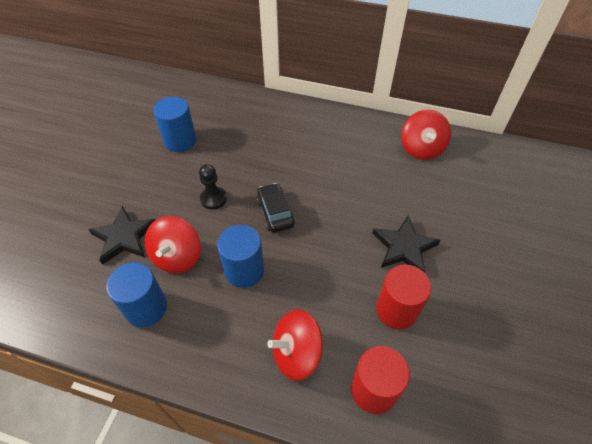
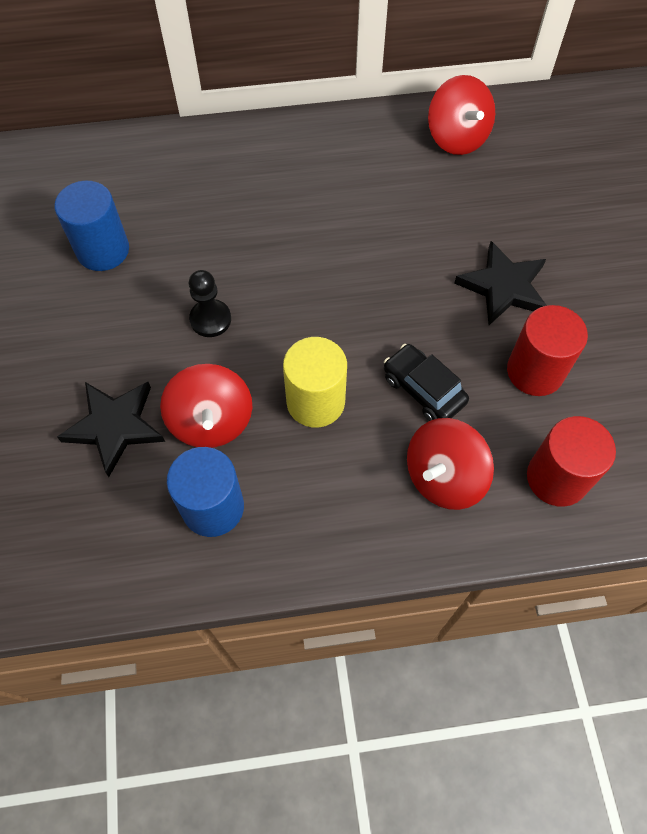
camera: 25 degrees left, 10 degrees up
blue cylinder [217,225,264,288] -> yellow cylinder [283,337,347,428]
black car [257,183,295,232] -> black car moved to [384,344,469,421]

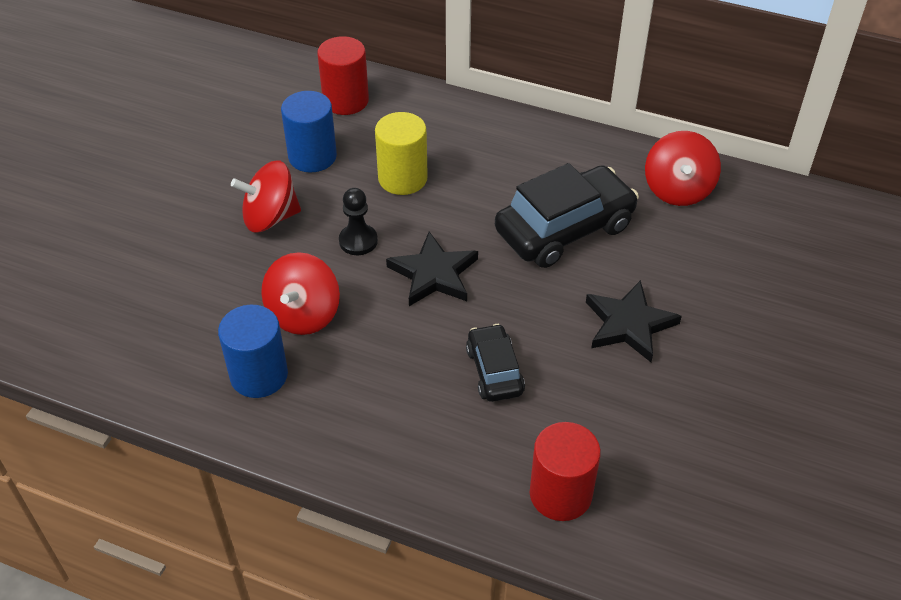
camera: 30 degrees right, 15 degrees down
black star [57,382,165,477] -> black star moved to [386,232,478,306]
yellow cylinder [283,337,347,428] -> yellow cylinder moved to [375,112,428,195]
red spinning top [407,418,494,510] -> red spinning top moved to [231,161,301,233]
red cylinder [507,305,588,396] -> red cylinder moved to [317,36,369,115]
none -> black car [495,163,639,268]

